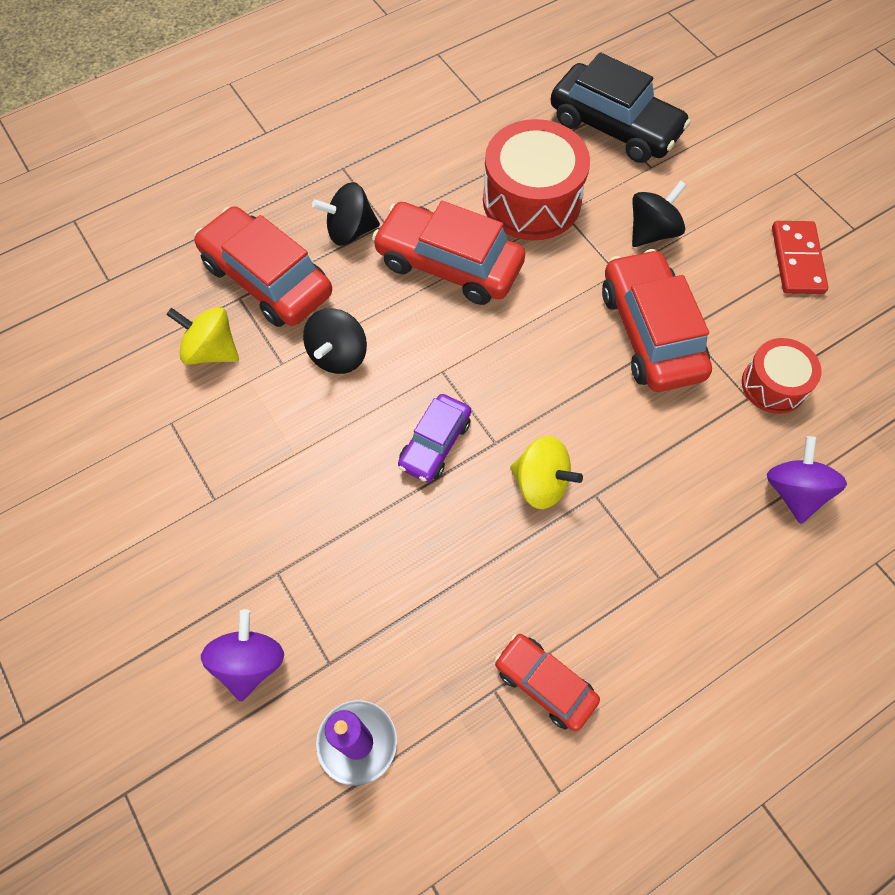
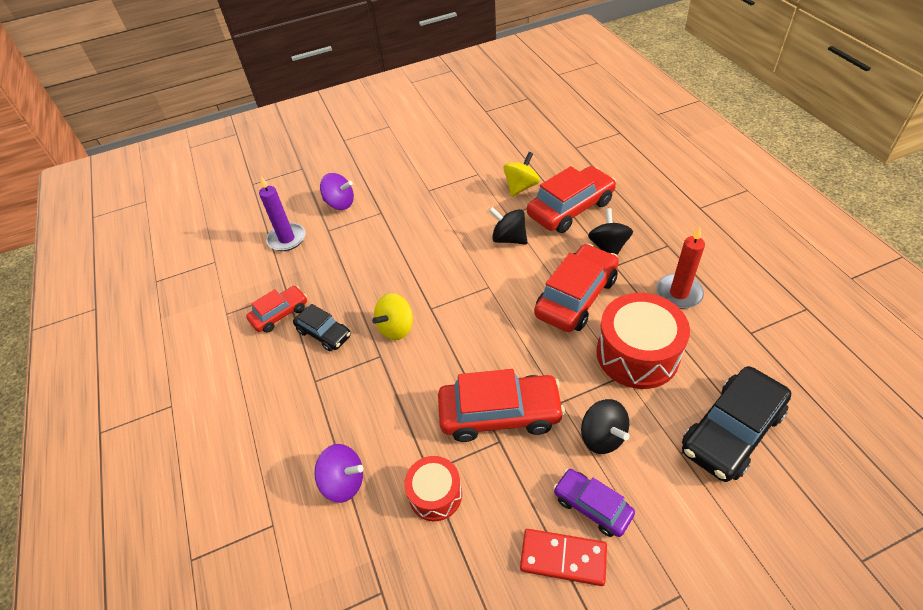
camera: 105 degrees right, 15 degrees down
purple car [398,394,471,483] -> purple car moved to [553,469,635,537]
none -> black car [293,304,351,352]
none -> red candle [656,227,705,309]

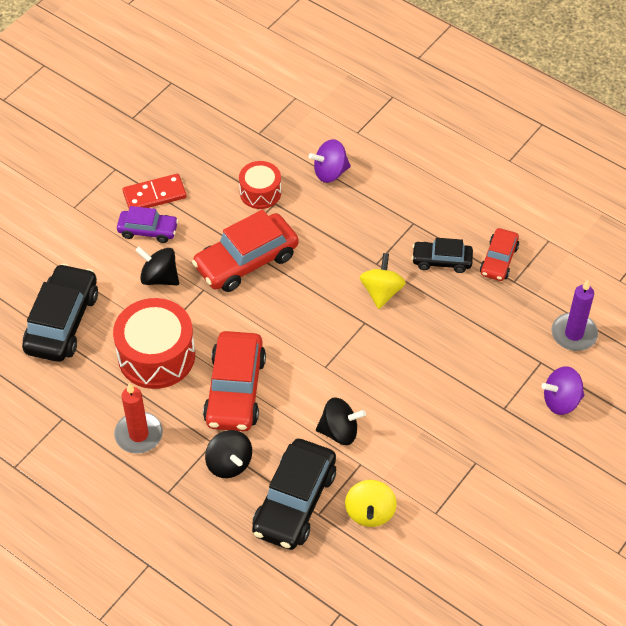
camera: 145 degrees right, 5 degrees up
red car [527,166,616,233] -> black car [252,439,336,550]

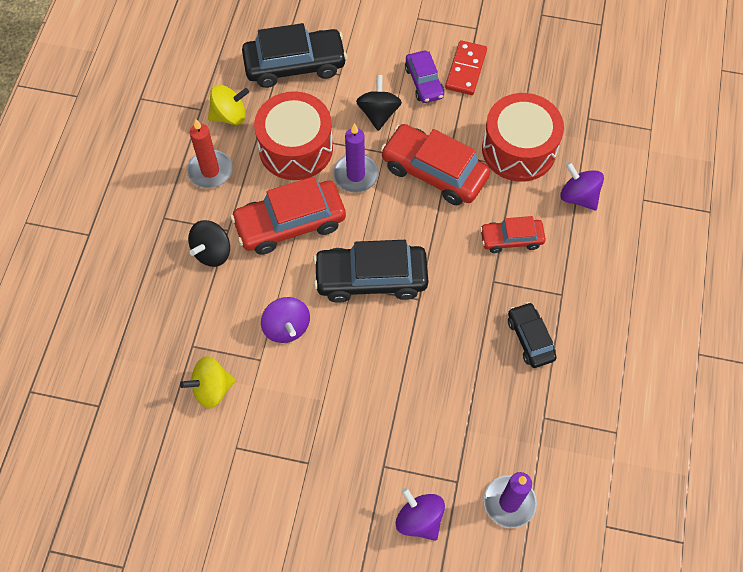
camera: 65 degrees right, 10 degrees up
red domino [123,174,187,208] -> red domino turned 60 degrees clockwise [445,40,487,95]
red drum [239,161,281,209] -> red drum [482,93,564,182], size x1.73
black car [252,439,336,550] -> black car moved to [313,240,428,303]
black spinning top [316,397,366,445] -> purple spinning top [261,297,310,343]
yellow spinning top [360,253,406,309] -> yellow spinning top moved to [208,84,249,125]
red car [480,228,519,281] -> red car moved to [480,216,546,253]
none -> purple candle [333,123,379,193]

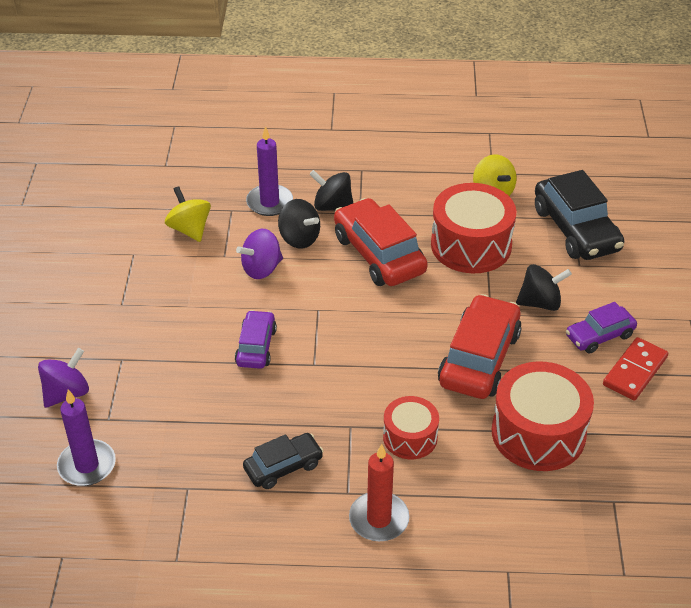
camera: 80 degrees right, 20 degrees down
red candle [187,119,233,188] -> red candle moved to [349,444,409,541]
black car [313,240,428,303] -> none
purple candle [333,123,379,193] -> purple candle moved to [246,126,293,216]
red domino [445,40,487,95] -> red domino turned 60 degrees counterclockwise [603,337,668,401]
red car [480,216,546,253] -> red drum [383,396,439,459]
purple spinning top [560,162,604,210] -> none
none -> purple car [235,310,277,369]
none -> black spinning top [278,199,320,249]

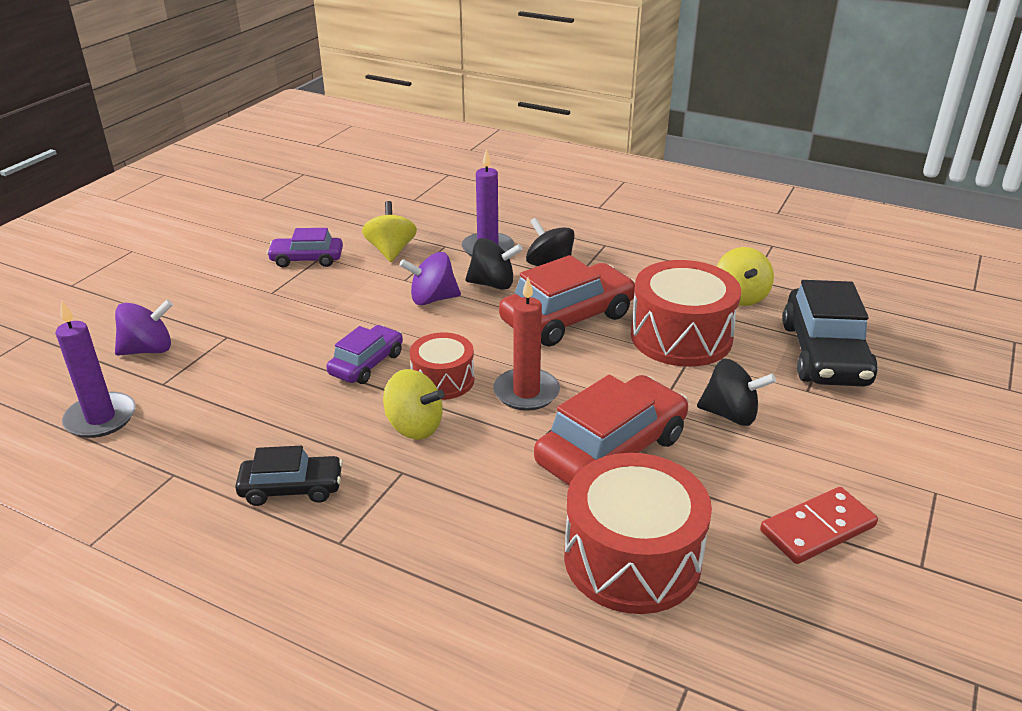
camera: 25 degrees right, 10 degrees down
black spinning top [278,199,320,249] -> black spinning top turned 60 degrees counterclockwise [465,238,523,290]
red car [334,198,428,286] -> red car turned 60 degrees clockwise [499,255,635,347]
red candle [349,444,409,541] -> red candle moved to [493,278,560,411]
red drum [383,396,439,459] -> red drum moved to [410,333,474,400]
purple car [566,302,637,354] -> purple car moved to [267,228,343,268]
none -> yellow spinning top [383,369,445,440]

